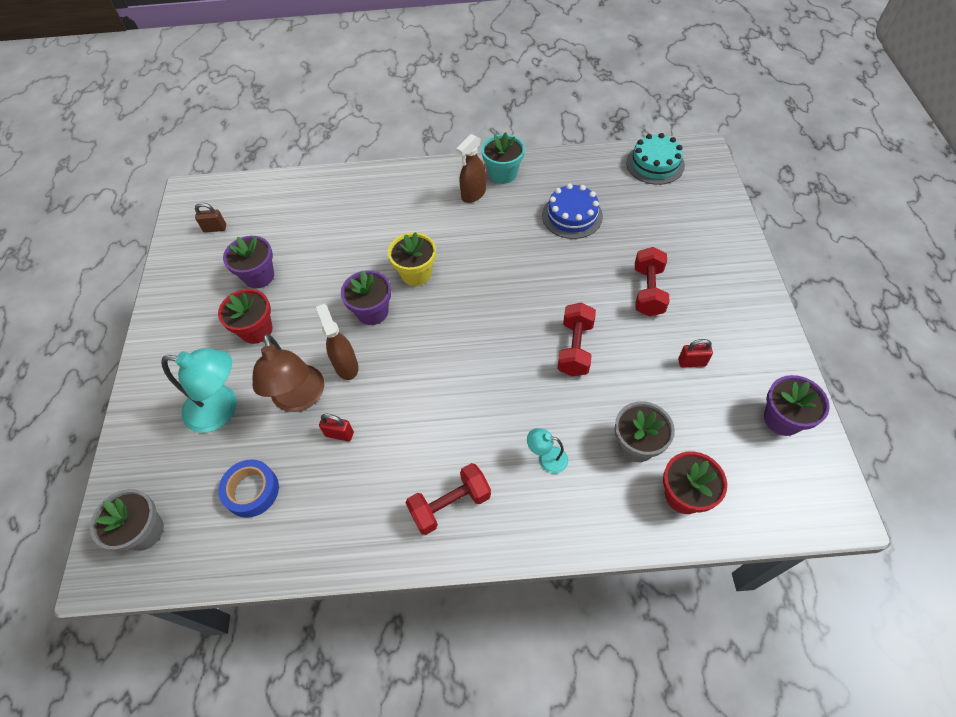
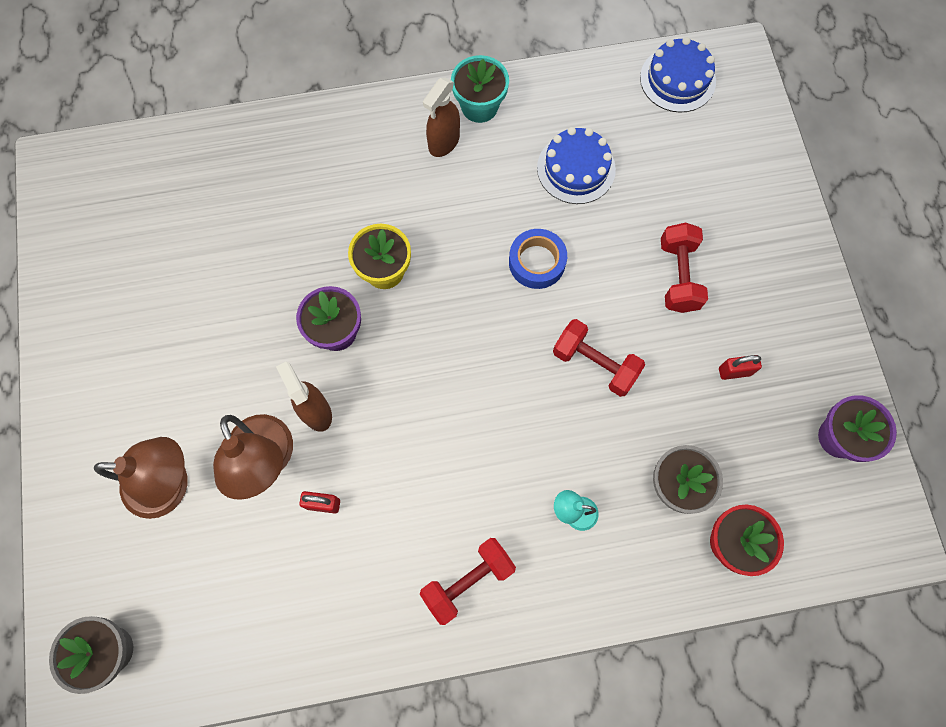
camera: 10 degrees left, 15 degrees up
turquoise lamp [161,348,237,433] -> brown lamp [94,437,188,519]
brown padlock [195,203,226,233] -> none
red flower pot [218,289,273,344] -> none
blue tape [218,459,279,518] -> blue tape moved to [509,229,567,289]
purple flower pot [223,236,274,288] -> none
red dumbbell [557,302,596,376] -> red dumbbell turned 60 degrees counterclockwise [553,319,645,397]
turquoise cake [626,133,685,185] -> blue cake [640,37,716,113]

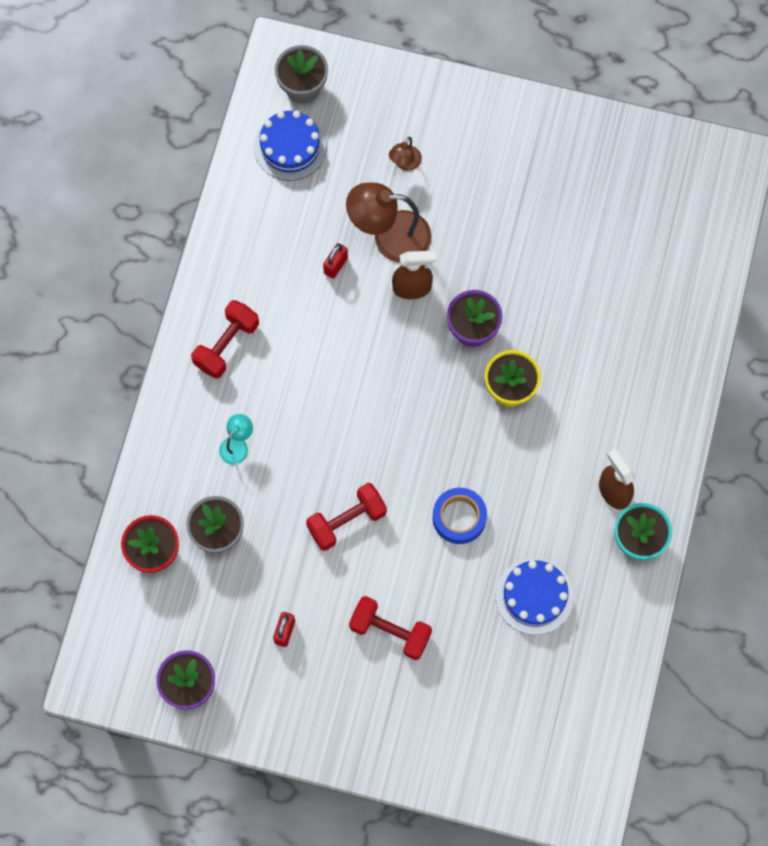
camera: 115 degrees right, 0 degrees up
brown lamp [94,437,188,519] -> brown lamp [389,137,422,171], size x0.49
red dumbbell [420,538,516,625] -> red dumbbell turned 45 degrees clockwise [191,300,259,379]
blue cake [640,37,716,113] -> blue cake moved to [254,111,327,181]

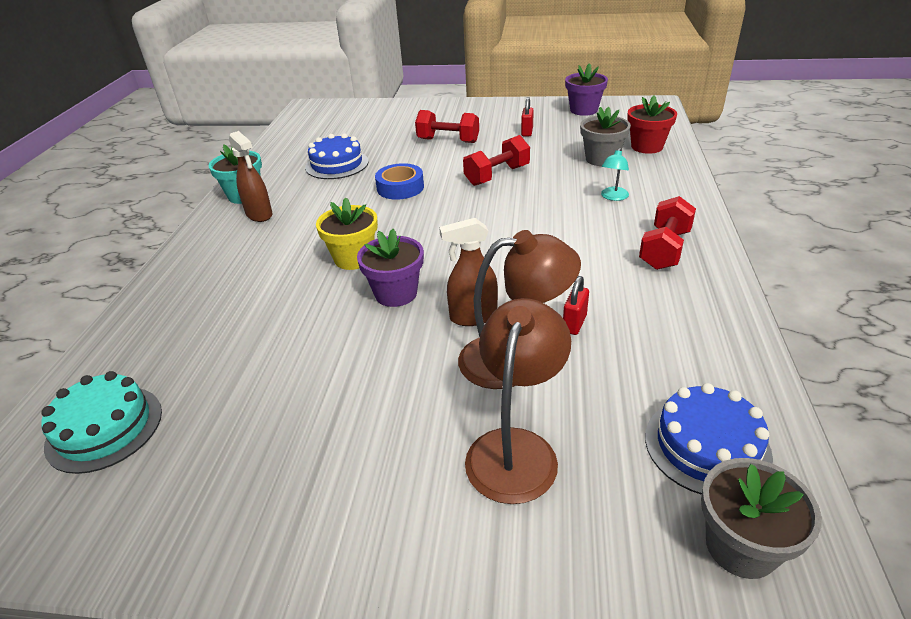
camera: 175 degrees right, 35 degrees down
brown lamp [389,137,422,171] -> brown lamp [465,298,571,504], size x2.03
none -> turquoise cake [41,371,162,474]

